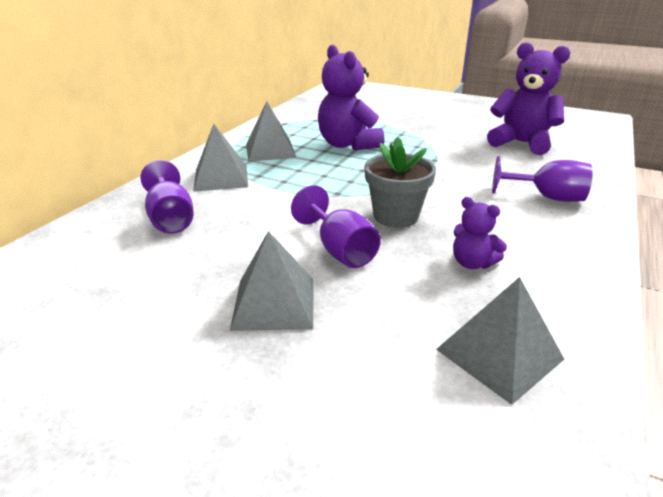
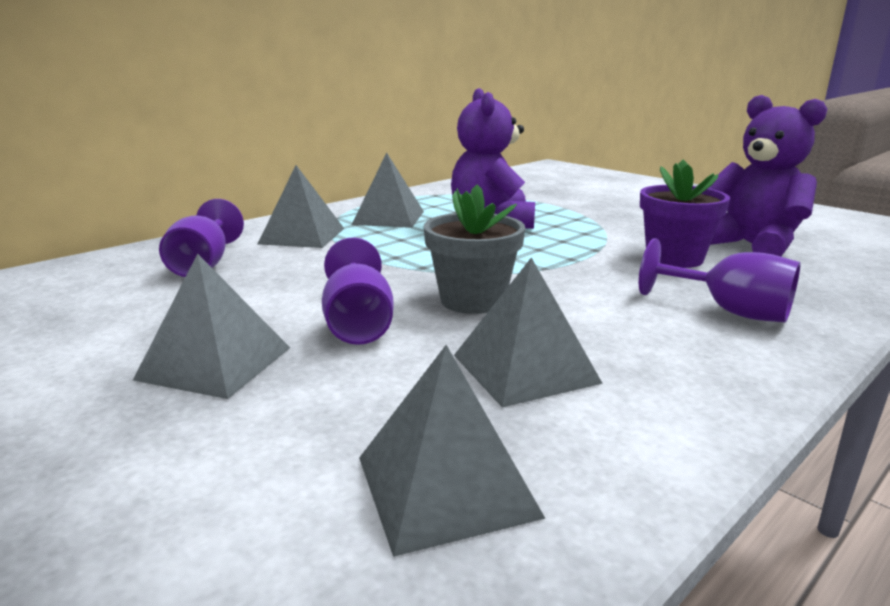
camera: 20 degrees right, 10 degrees down
purple teddy bear [453,197,507,269] -> grey pyramid [454,257,603,407]
none -> purple flower pot [640,160,730,268]

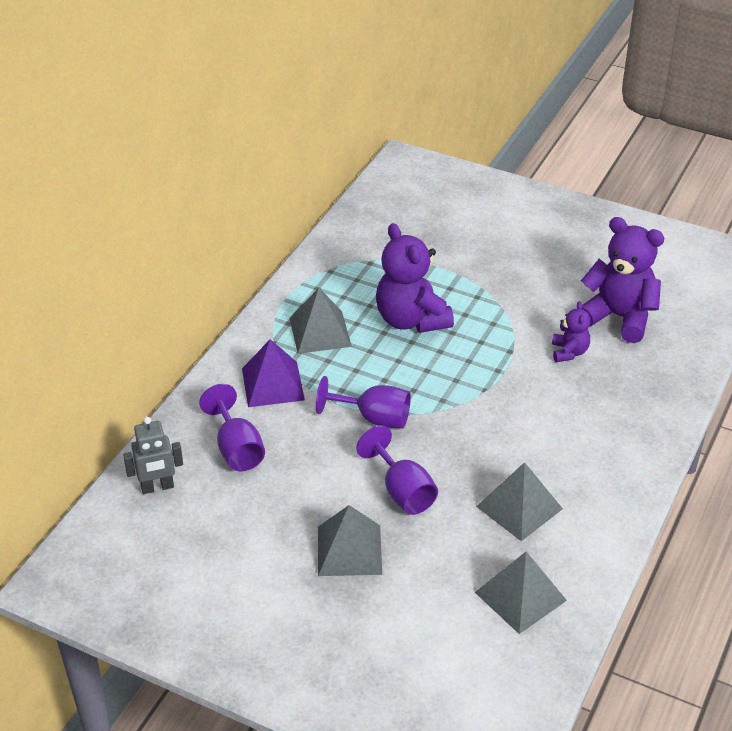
camera: 20 degrees left, 20 degrees up
grey pyramid [258,165,344,248] -> purple pyramid [242,339,305,407]
grey flower pot [423,184,525,314] -> none
purple goblet [639,238,800,323] -> purple goblet moved to [316,376,411,428]
purple flower pot [640,160,730,268] -> purple teddy bear [552,301,591,362]
none -> grey robot [123,417,183,494]

